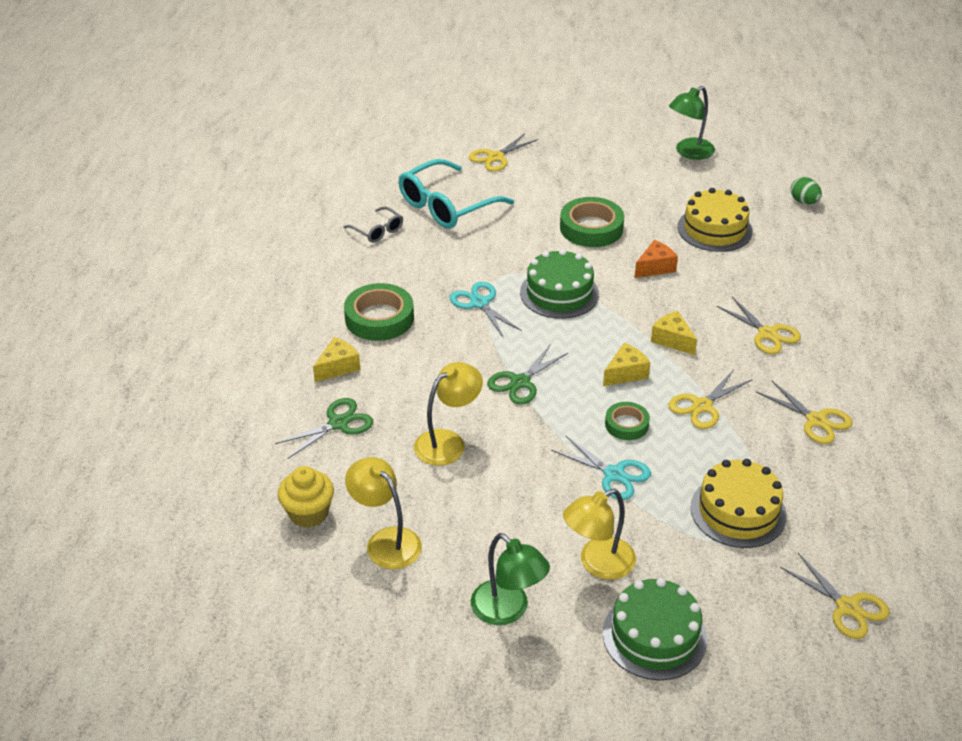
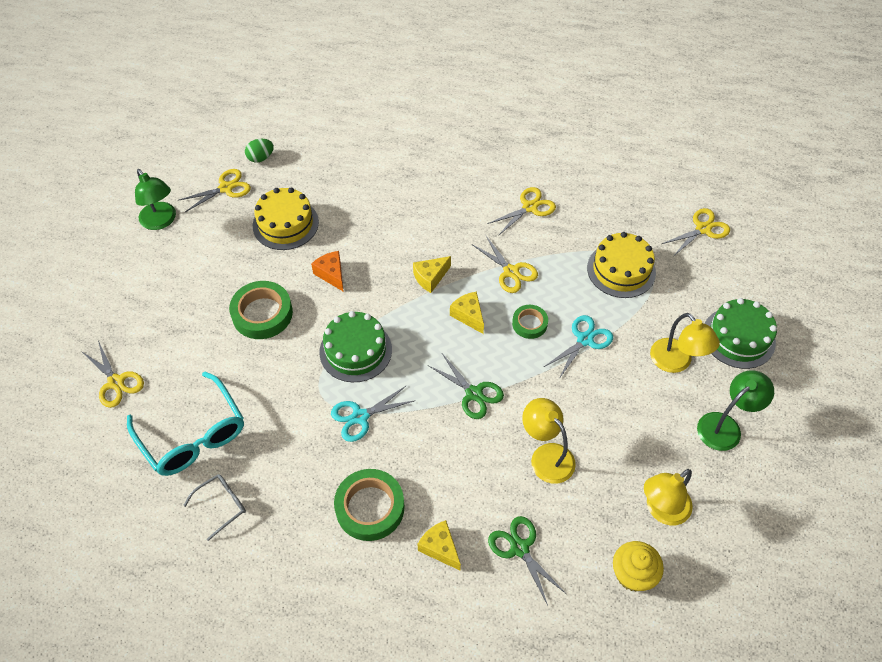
camera: 85 degrees left, 15 degrees up
yellow scissors [717,297,801,354] -> yellow scissors moved to [178,169,251,212]

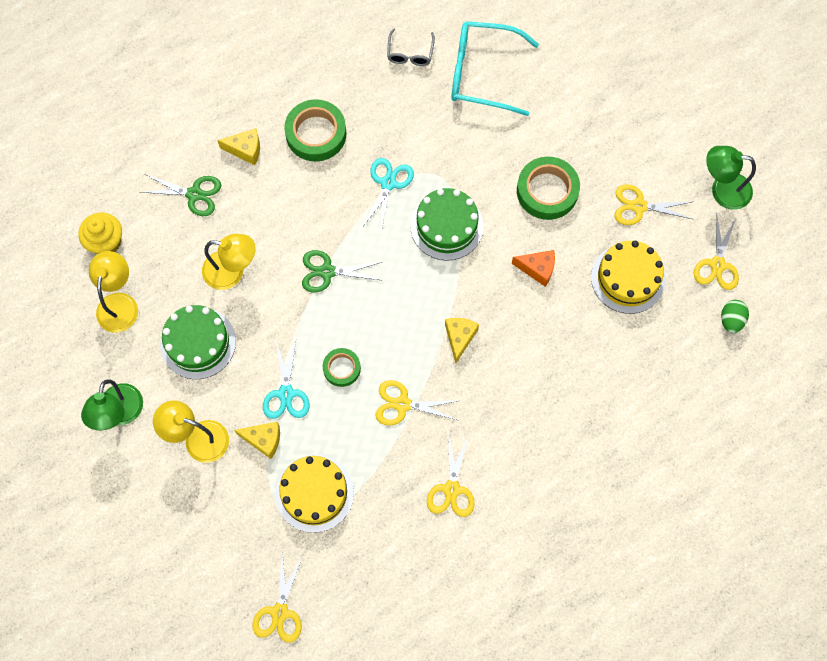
camera: 135 degrees right, 15 degrees up
yellow scissors [81,341,144,408] -> yellow scissors moved to [615,184,692,225]
yellow cheese [450,292,484,334] -> yellow cheese moved to [234,422,280,459]
green cake [704,298,777,369] -> green cake moved to [160,305,236,379]

